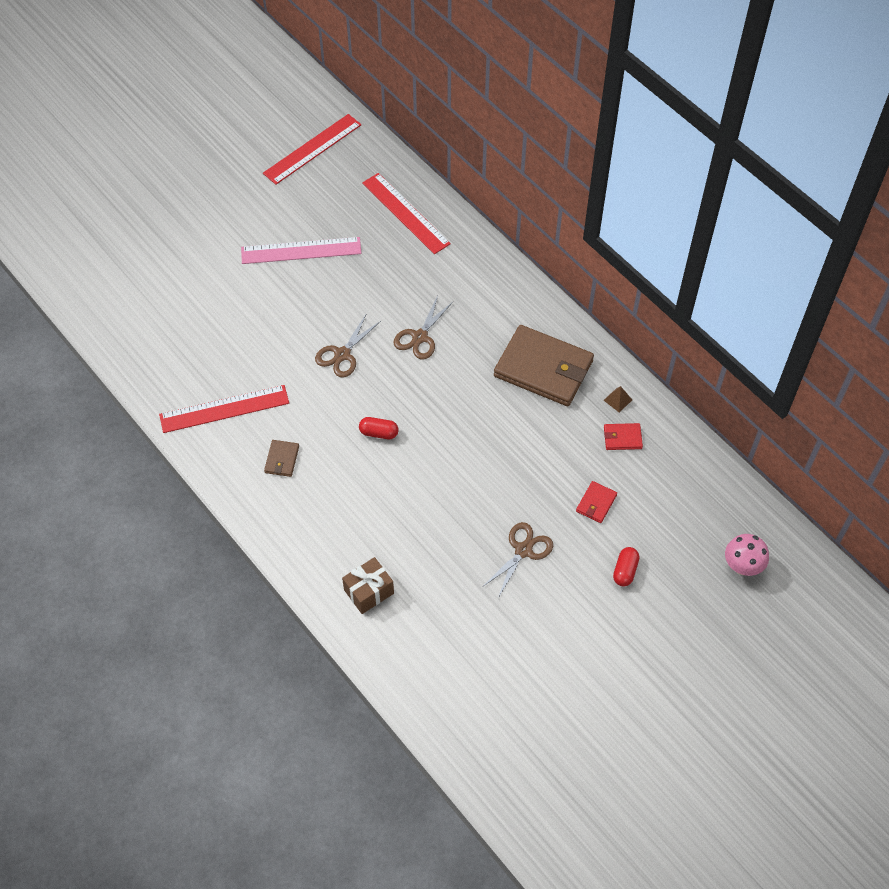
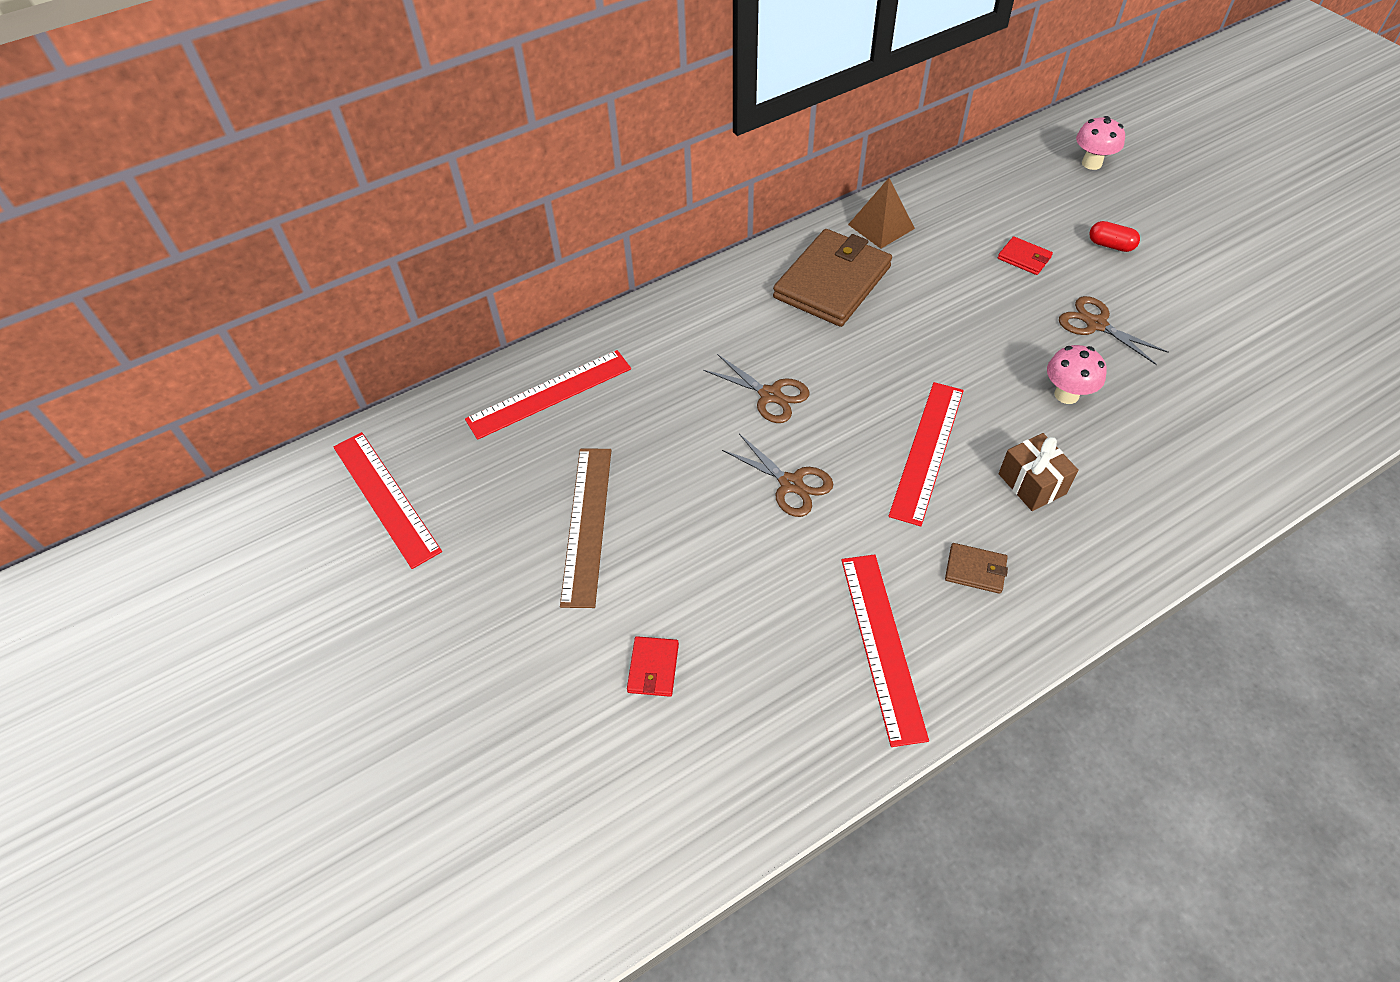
camera: 80 degrees left, 5 degrees down
pink ruler [241,237,361,264] -> brown ruler [560,449,611,608]
brown gift [342,557,394,614] -> brown gift moved to [999,433,1079,511]
red capsule [359,417,399,439] -> red ruler [889,382,964,526]
brown pyramid [604,386,632,412] -> brown pyramid [848,178,915,249], size x1.92
red wallet [604,423,643,450] -> red wallet moved to [627,636,679,697]
none -> pink mushroom [1047,345,1107,404]

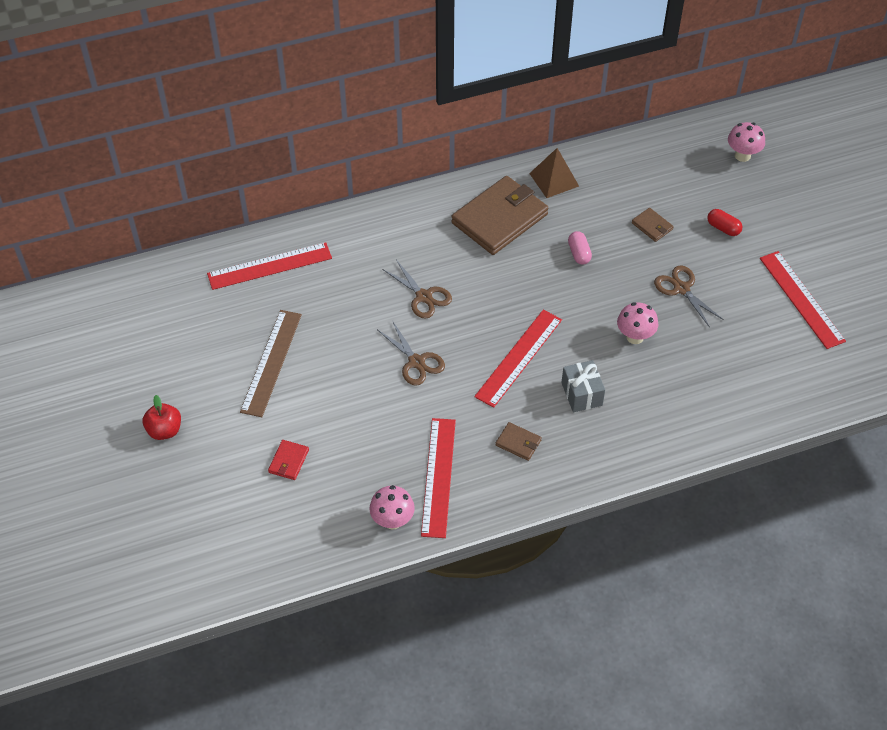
camera: 10 degrees right, 0 degrees up
red ruler [333,432,442,569] -> red ruler moved to [760,251,846,349]
red wallet [998,236,1053,275] -> brown wallet [632,208,674,242]
brown gift [999,433,1079,511] -> grey gift [561,360,605,412]
none -> red apple [143,395,181,440]
none -> pink mushroom [369,485,415,529]
none -> pink capsule [568,231,592,265]

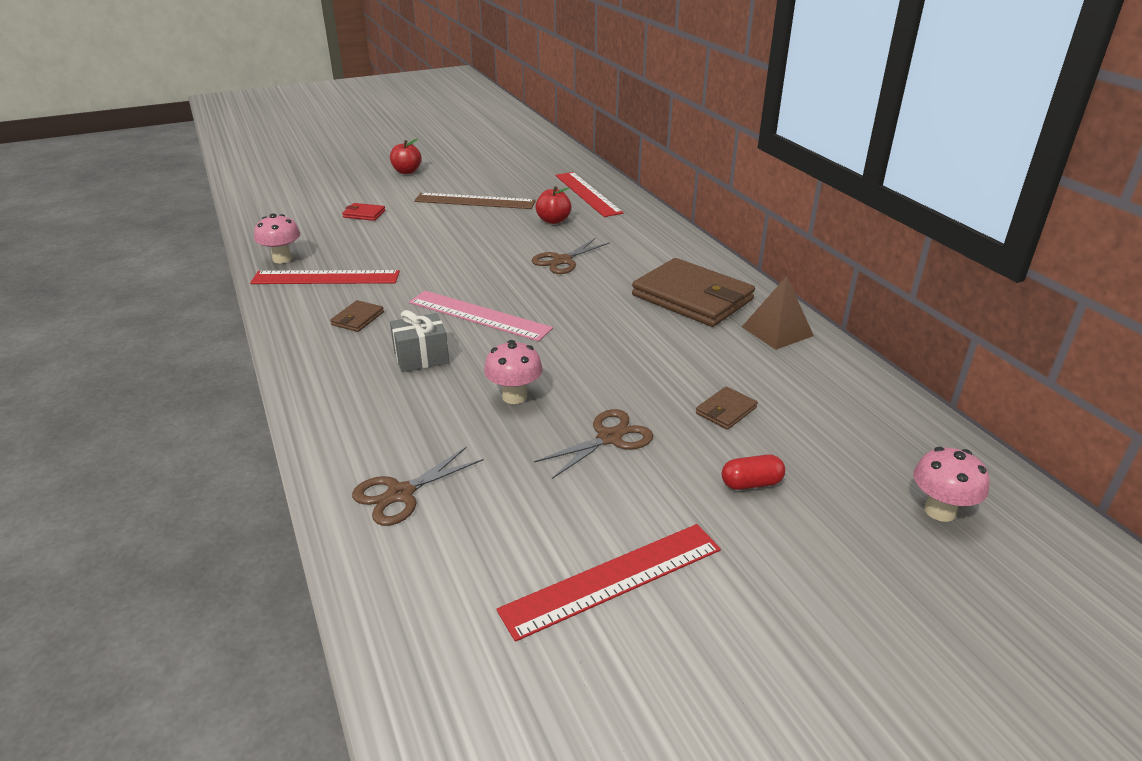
camera: 85 degrees right, 20 degrees down
brown scissors [378,320,445,386] -> brown scissors moved to [352,446,483,526]
red ruler [474,310,562,408] -> pink ruler [409,291,553,342]
pink capsule [568,231,592,265] -> none
red capsule [707,209,743,236] -> red capsule turned 45 degrees clockwise [722,454,785,490]
none -> red apple [535,186,571,224]

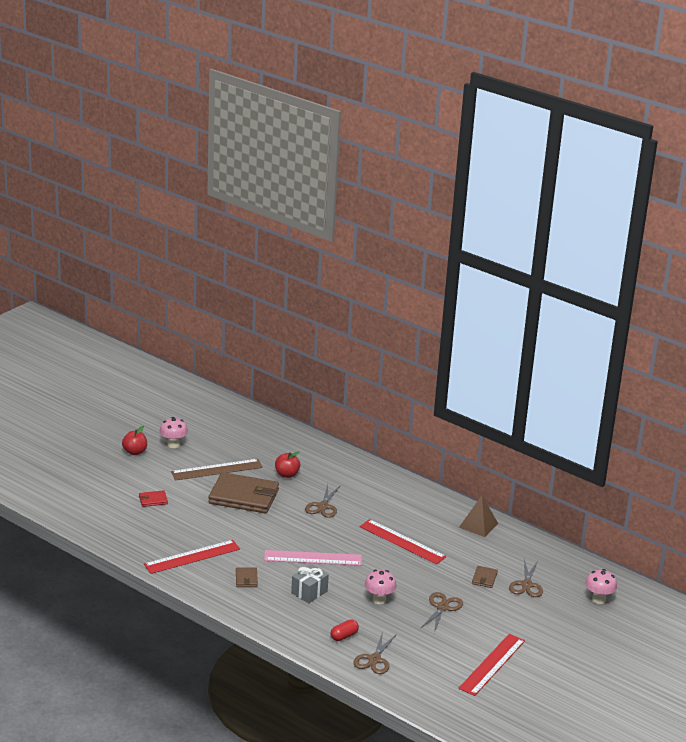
camera: 30 degrees left, 5 degrees down
pink mushroom [254,213,300,264] -> pink mushroom moved to [159,417,188,448]
red ruler [556,172,623,217] -> red ruler moved to [360,519,446,564]
brown wallet [632,258,755,327] -> brown wallet moved to [208,472,279,513]
red capsule [722,454,785,490] -> red capsule moved to [330,619,359,641]
none -> brown scissors [509,560,543,597]

